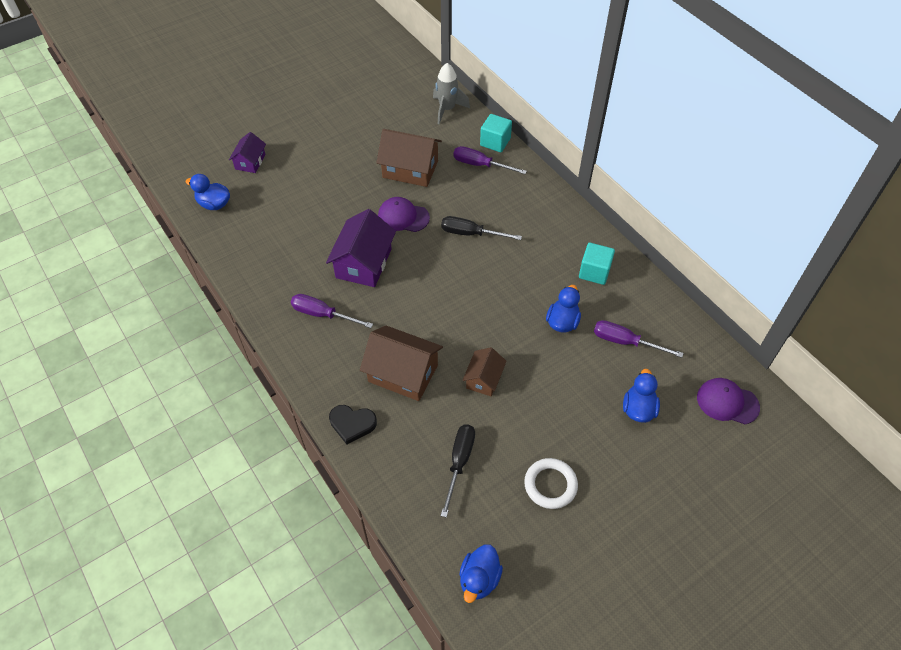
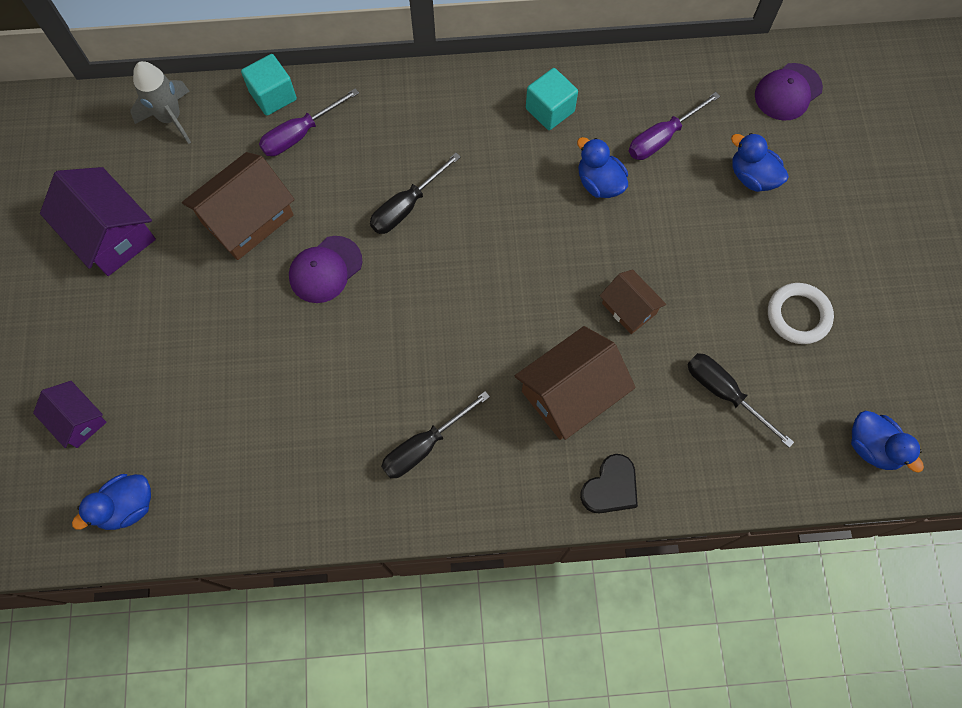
camera: 60 degrees left, 15 degrees up
purple screwdriver [291,294,373,328] -> black screwdriver [381,391,490,478]
purple house [326,209,396,287] -> purple house moved to [40,167,156,276]

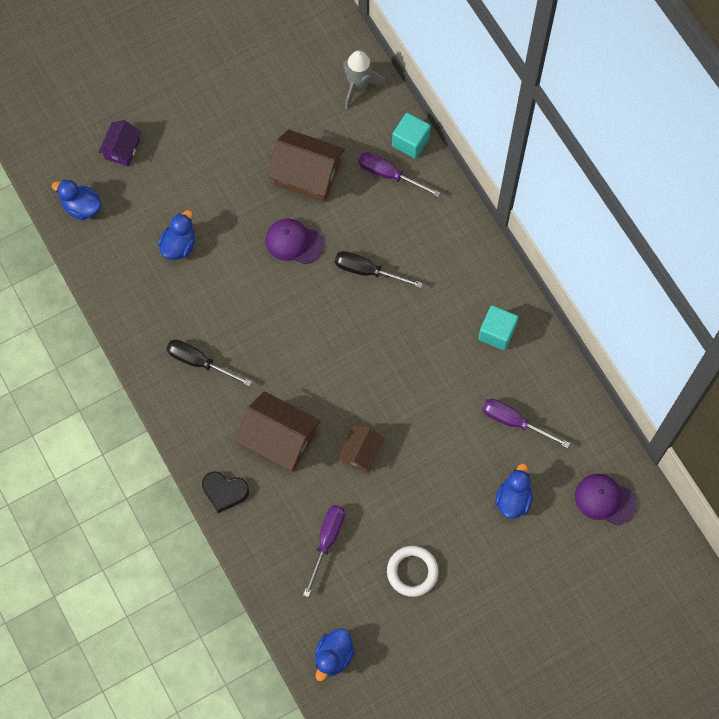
camera: 65 degrees right, 0 degrees up
purple house [40,167,156,276] -> none
blue duck [577,137,628,198] -> blue duck moved to [158,210,195,260]
black screwdriver [687,353,794,448] -> purple screwdriver [303,505,345,597]

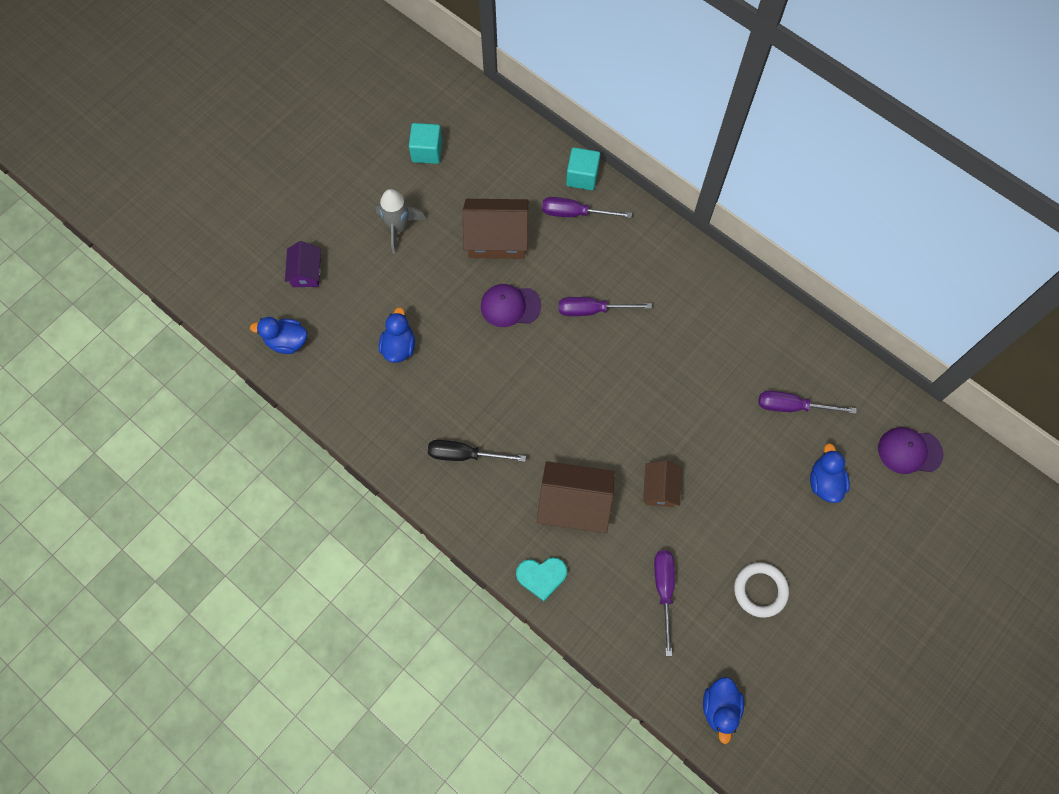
camera: 20 degrees left, 0 degrees up
black heart [202,472,249,513] -> turquoise heart [516,557,567,601]
black screwdriver [335,251,423,288] -> purple screwdriver [559,297,652,316]
grey rocket [343,50,387,109] -> grey rocket moved to [376,189,426,253]
turquoise cube [478,305,518,350] -> turquoise cube moved to [409,123,442,164]

